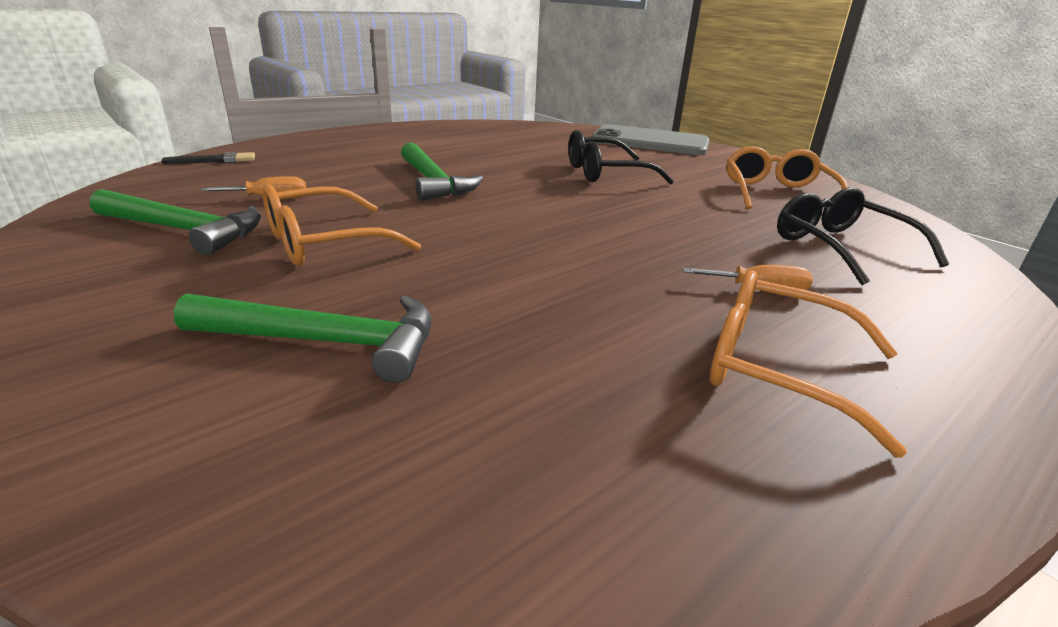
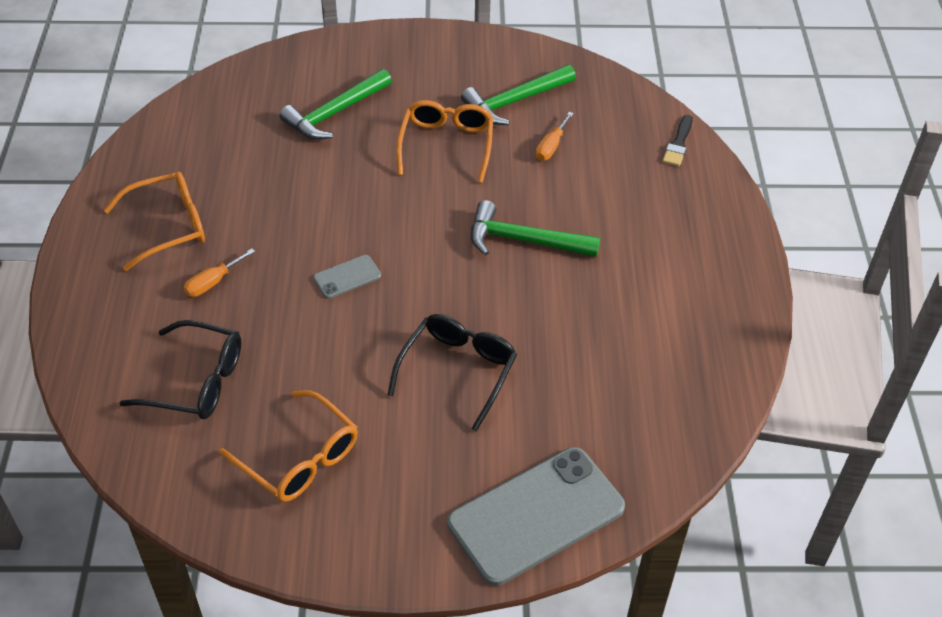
camera: 130 degrees right, 20 degrees up
none -> grey phone [313,255,381,299]

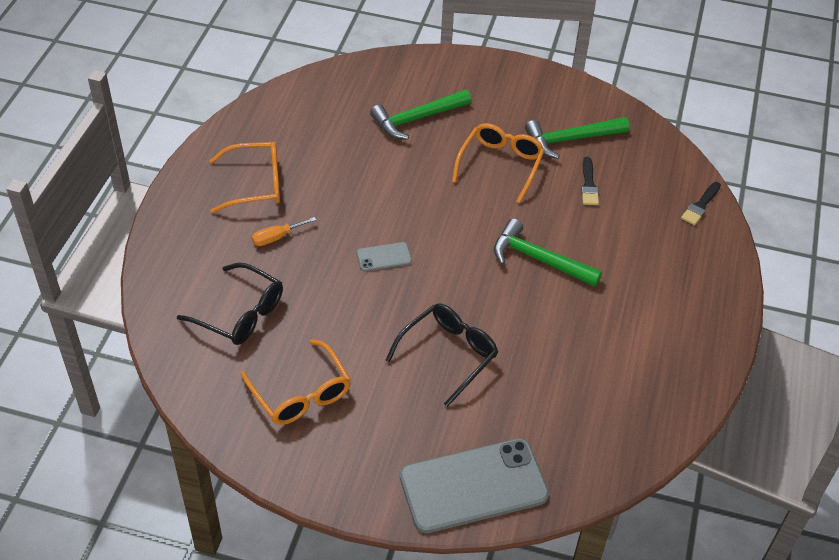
camera: 15 degrees right, 0 degrees up
orange screwdriver [536,112,574,161] -> black brush [581,157,599,205]

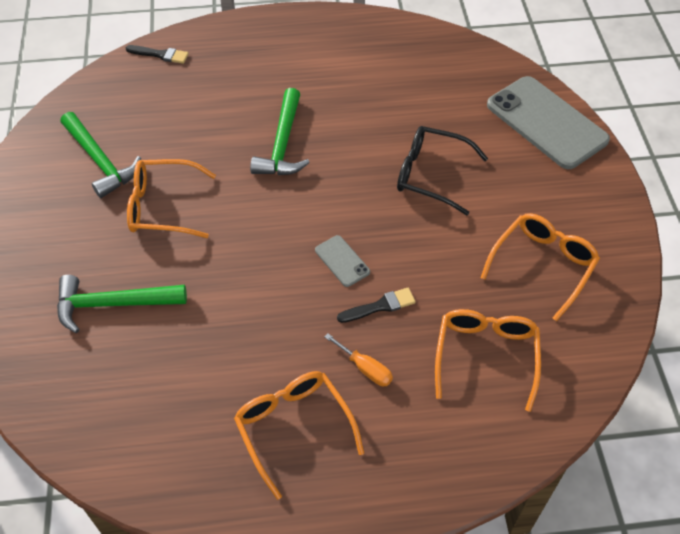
camera: 110 degrees left, 5 degrees up
black glasses [177,263,283,345] -> orange glasses [435,309,541,412]
green hammer [370,89,471,140] -> green hammer turned 135 degrees clockwise [57,275,187,333]
black brush [581,157,599,205] -> black brush moved to [337,288,416,323]

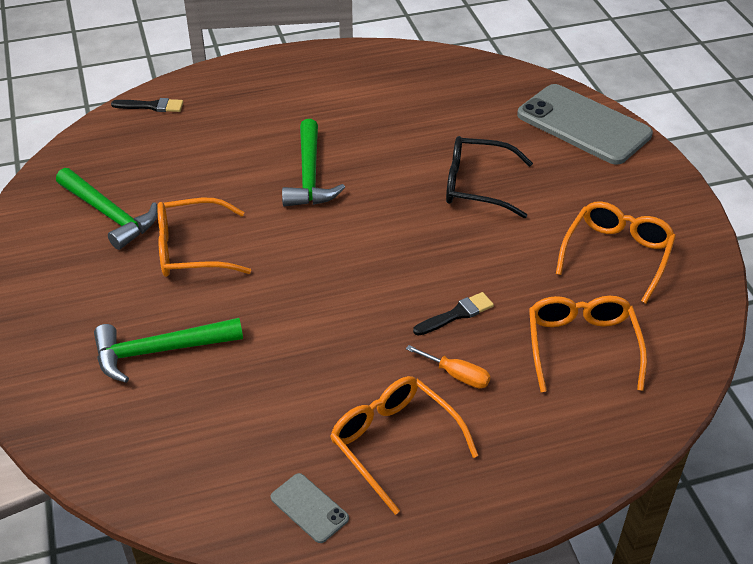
camera: 10 degrees left, 10 degrees down
grey phone [315,235,370,287] -> grey phone moved to [271,473,349,543]

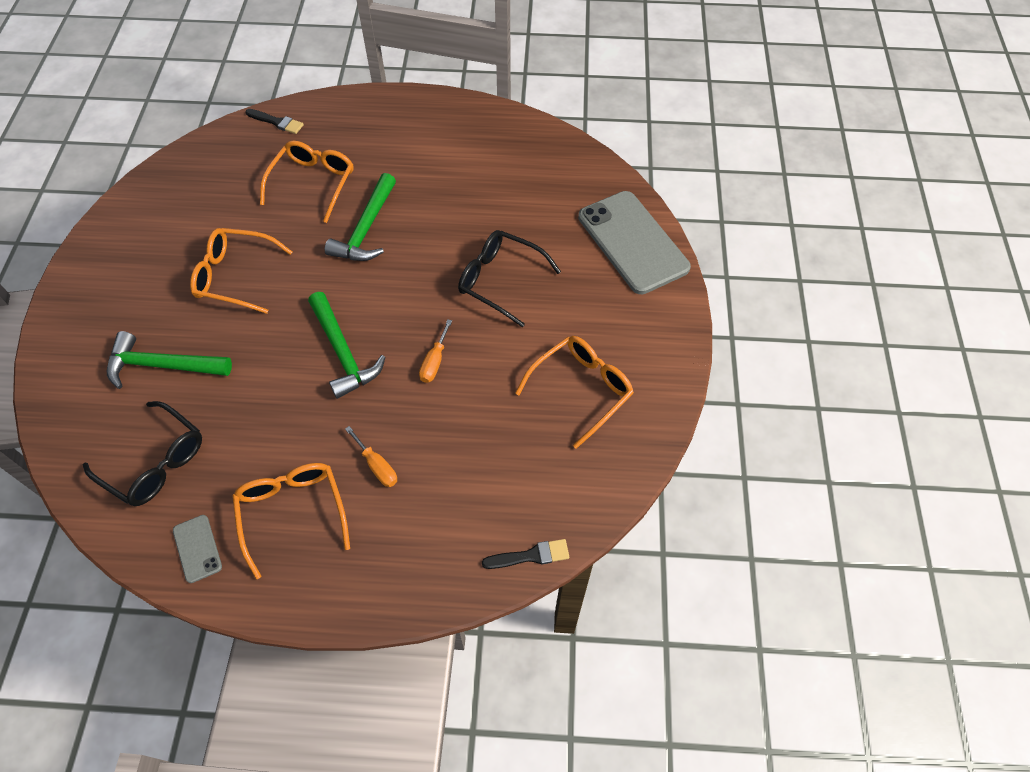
camera: 20 degrees right, 15 degrees up
green hammer [56,168,158,250] -> green hammer moved to [308,292,385,399]
black brush [413,292,494,336] -> black brush moved to [482,539,569,569]
orange glasses [529,296,647,392] -> orange glasses moved to [260,141,354,223]
none -> black glasses [82,401,202,506]
none -> orange screwdriver [419,319,452,383]

